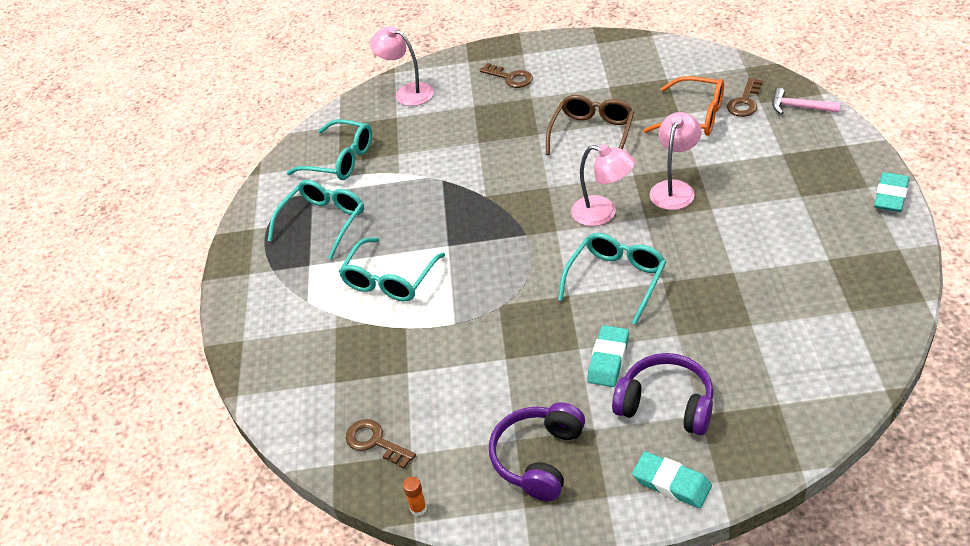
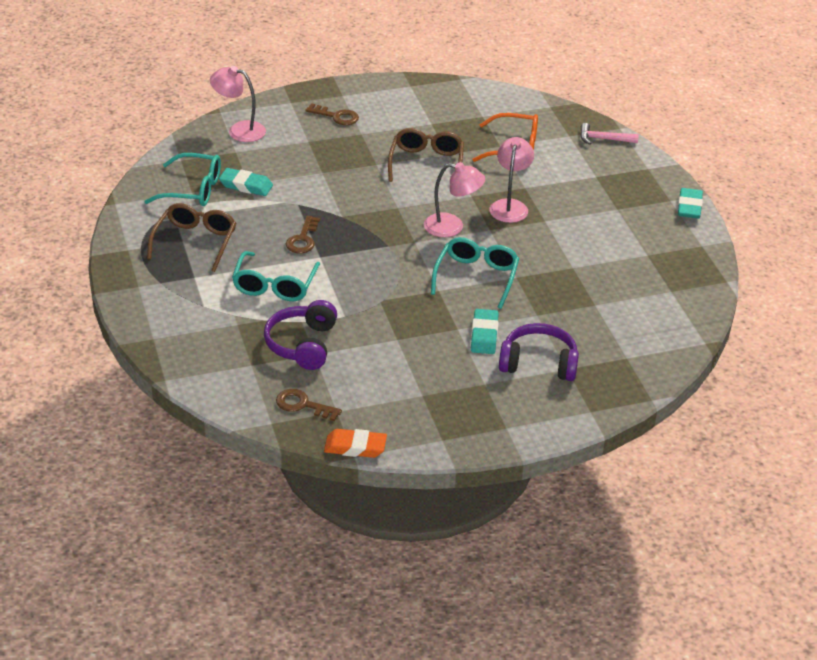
camera: 20 degrees left, 5 degrees down
turquoise glasses [268,180,364,260] -> brown glasses [147,203,236,272]
orange glue stick [403,477,427,516] -> orange eraser [324,429,387,458]
purple headphones [489,402,585,501] -> purple headphones moved to [264,300,337,370]
turquoise eraser [632,452,712,508] -> turquoise eraser moved to [219,168,273,196]
brown key [727,78,763,117] -> brown key moved to [286,216,320,253]

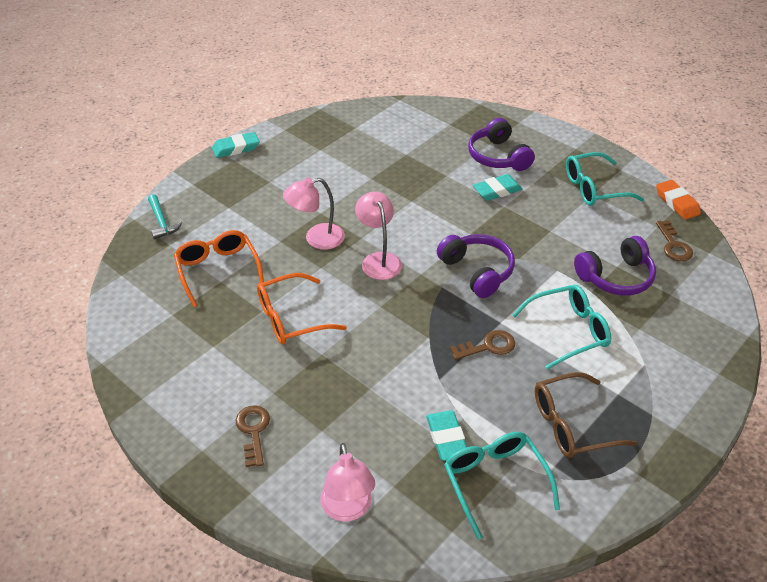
camera: 120 degrees left, 5 degrees up
brown glasses [388,128,464,182] -> orange glasses [257,273,347,344]
turquoise glasses [431,237,519,309] -> turquoise glasses moved to [566,152,644,206]
pink hammer [580,123,639,145] -> turquoise hammer [148,194,183,239]
none -> purple headphones [437,234,515,298]

